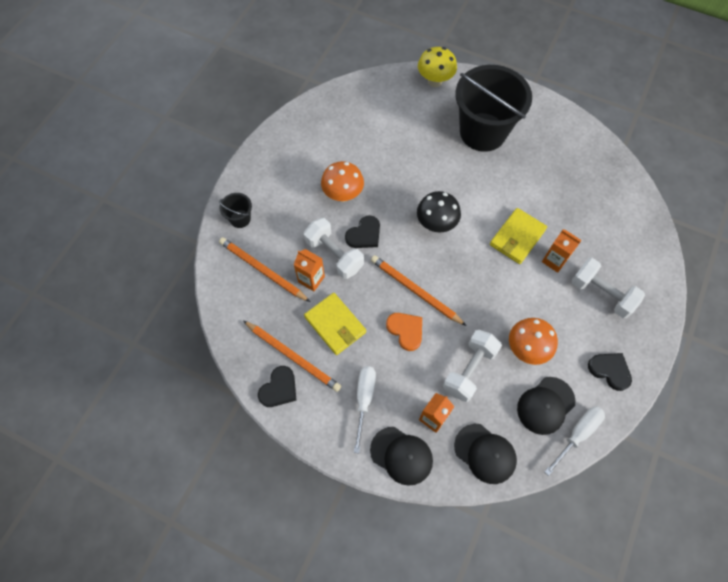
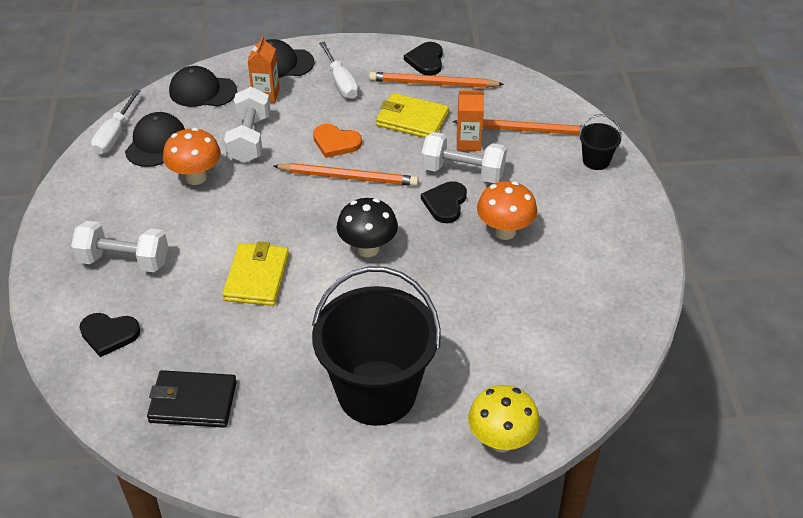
camera: 150 degrees right, 20 degrees down
orange carton [542,229,582,273] -> none
black heart [588,353,632,391] -> black heart moved to [79,313,140,357]
none -> black wallet [147,370,237,428]

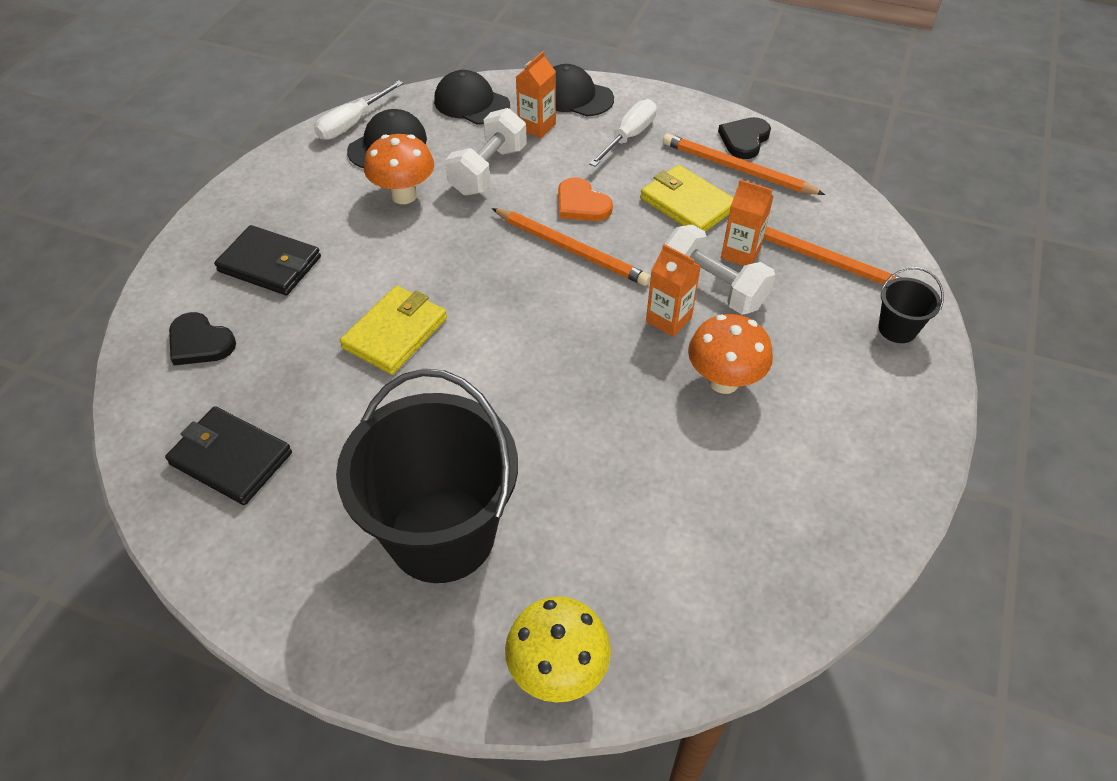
camera: 25 degrees right, 5 degrees up
white dumbbell [71,221,168,272] -> black wallet [214,225,321,295]
white screwdriver [319,42,358,99] -> white screwdriver turned 150 degrees counterclockwise [589,99,657,167]
black mushroom [337,198,398,257] -> none
black heart [421,181,467,223] -> orange carton [646,244,701,337]

